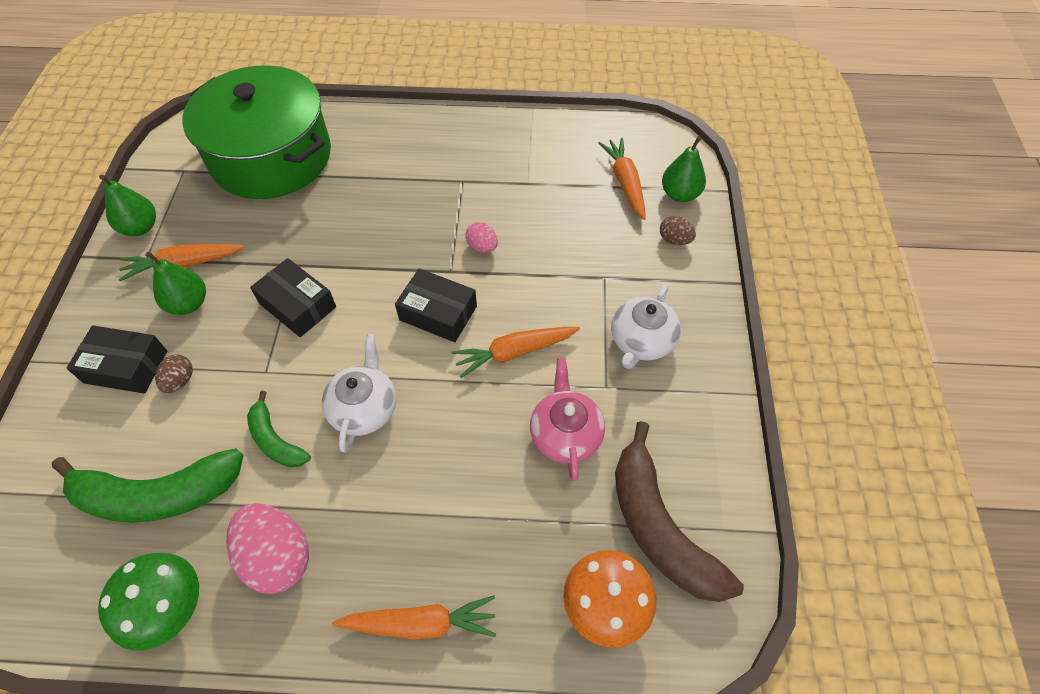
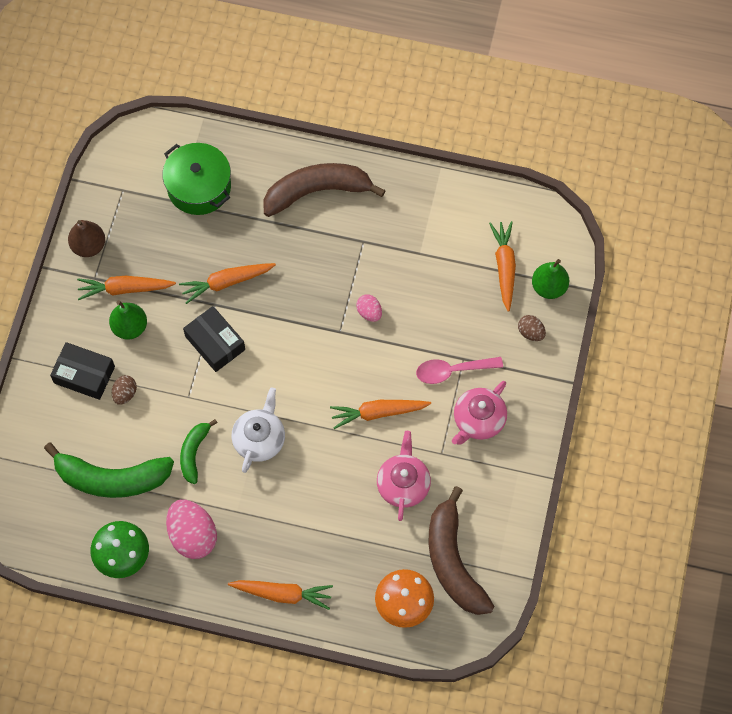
camera: 10 degrees right, 10 degrees up
green pear [99,174,156,236] -> brown pear [68,220,105,257]
green pot [182,65,331,199] -> green pot [162,143,231,215], size x0.60
green banana [247,391,311,468] -> green banana turned 45 degrees clockwise [180,419,217,484]
black box [395,268,477,342] -> none
white teapot [611,285,681,369] -> pink teapot [452,381,507,444]
none -> orange carrot [179,263,276,304]
none -> brown banana [263,163,386,217]
none -> pink spoon [416,357,503,384]

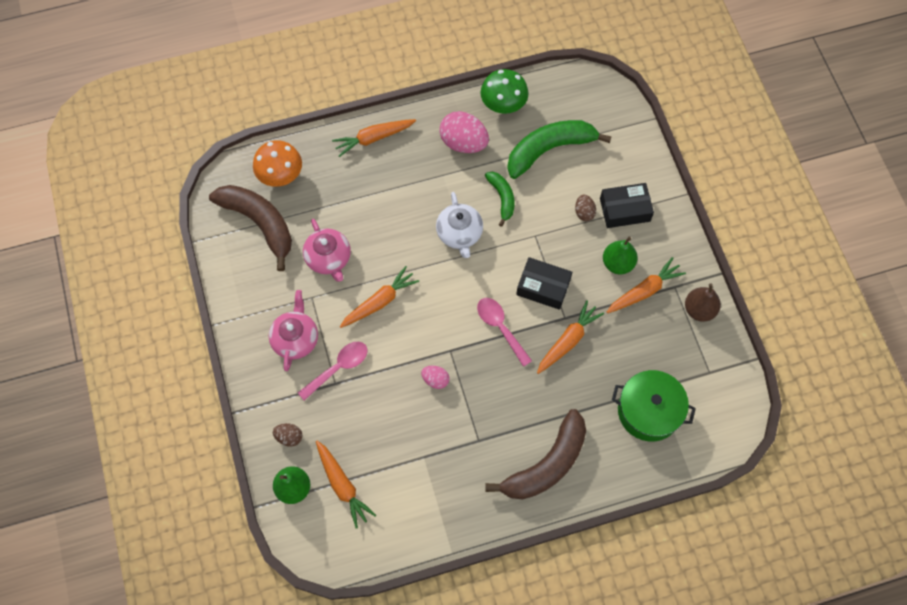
camera: 150 degrees right, 0 degrees up
none -> pink spoon [477,298,532,367]

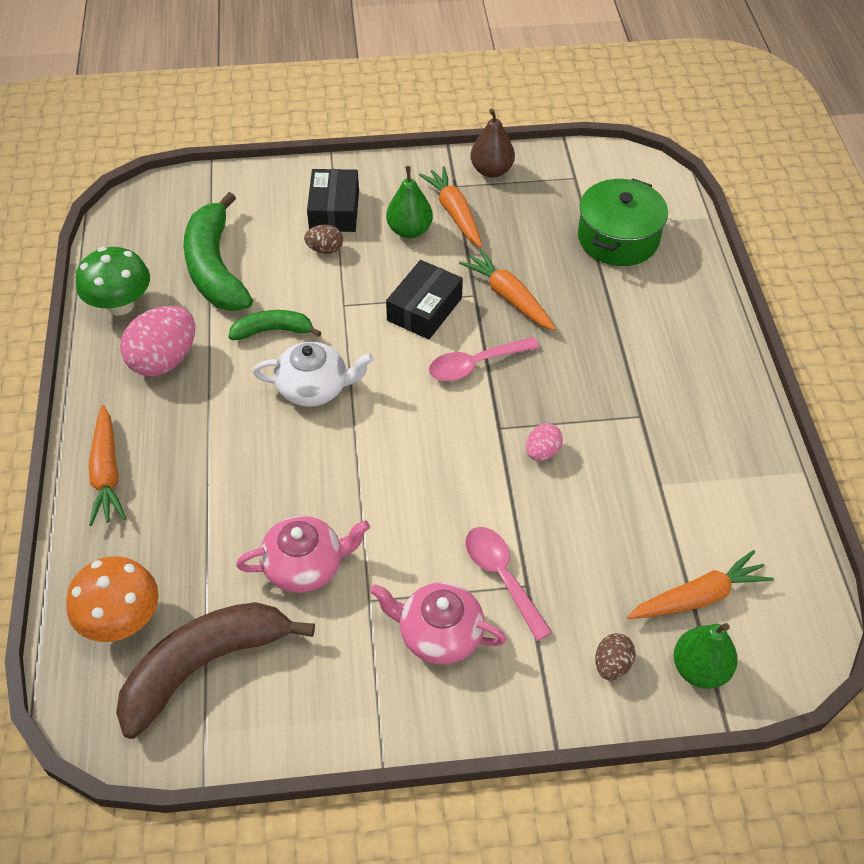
camera: 80 degrees left, 15 degrees down
orange carrot [340,266,419,328] -> none
brown banana [485,409,586,499] -> none

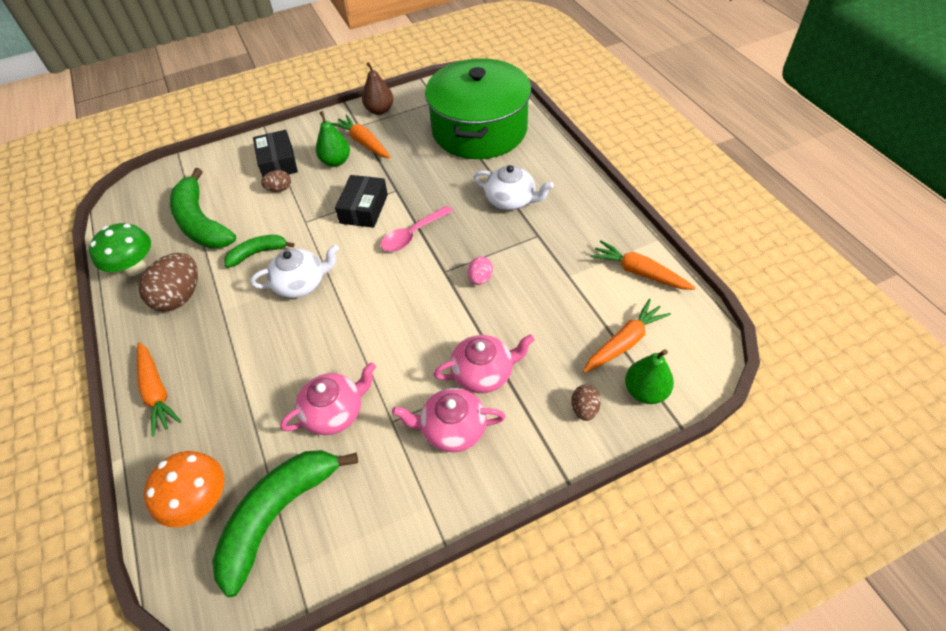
camera: 15 degrees left, 0 degrees up
brown banana [116,602,315,739] -> green banana [212,450,358,597]
pink egg [120,306,195,376] -> brown egg [139,253,198,312]
orange carrot [459,249,556,331] -> orange carrot moved to [590,240,695,290]
pink spoon [465,527,552,641] -> pink teapot [433,334,535,393]
green pot [578,179,668,266] -> green pot [425,58,531,159], size x1.68
none -> white teapot [473,165,554,210]

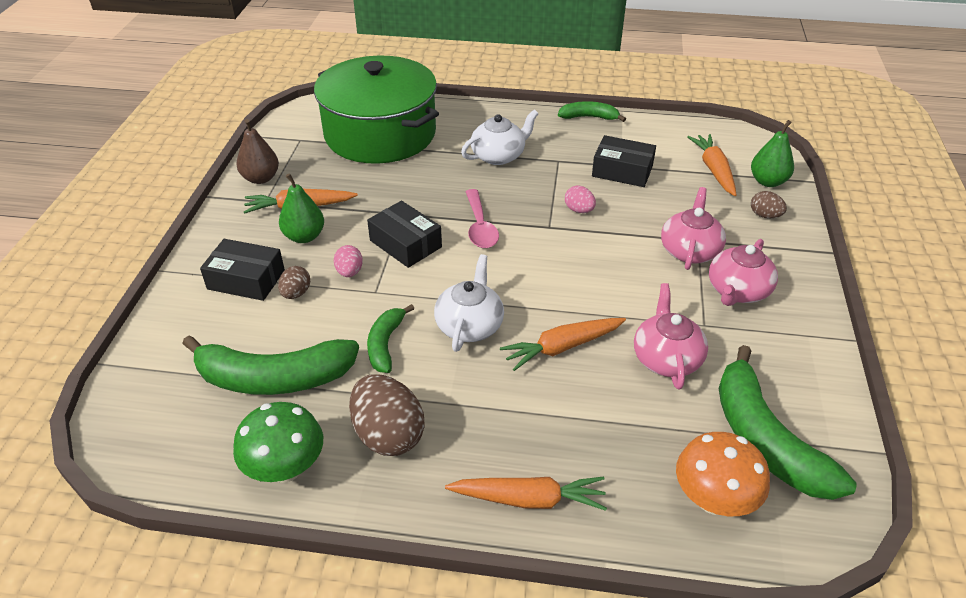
camera: 60 degrees left, 10 degrees down
orange carrot [590,240,695,290] -> orange carrot moved to [500,318,626,371]
none -> pink egg [334,245,363,277]
none -> green banana [558,101,626,122]
none -> black box [592,135,656,187]

